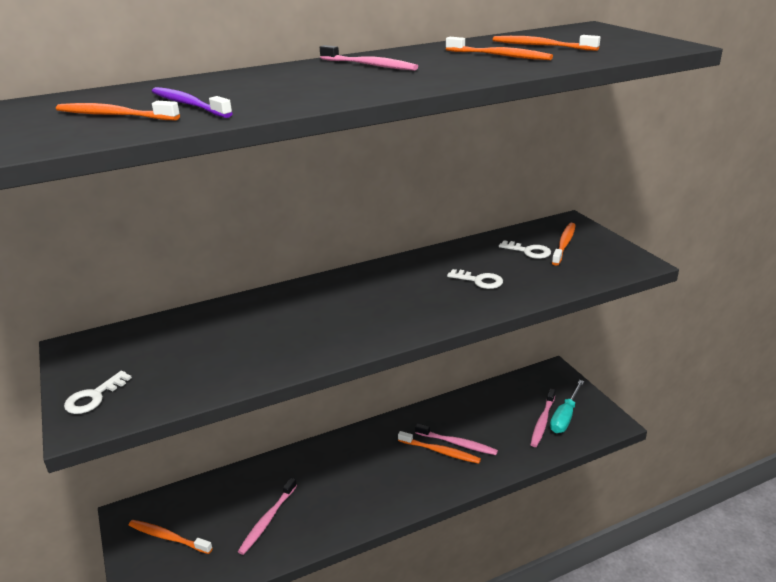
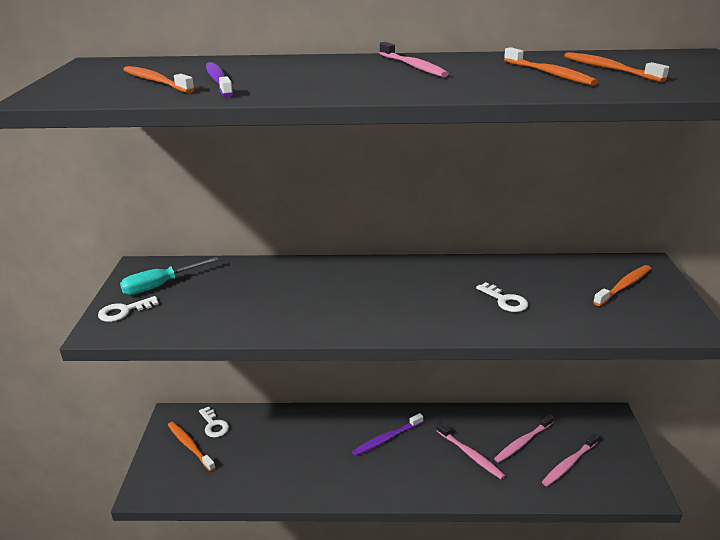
camera: 25 degrees right, 0 degrees up
pink toothbrush [238,478,297,555] -> pink toothbrush moved to [494,414,554,463]
orange toothbrush [398,431,481,464] -> none
white key [499,241,551,259] -> white key moved to [199,406,229,438]
turquoise screwdriver [550,380,584,433] -> turquoise screwdriver moved to [120,257,219,295]
none -> purple toothbrush [352,413,423,456]

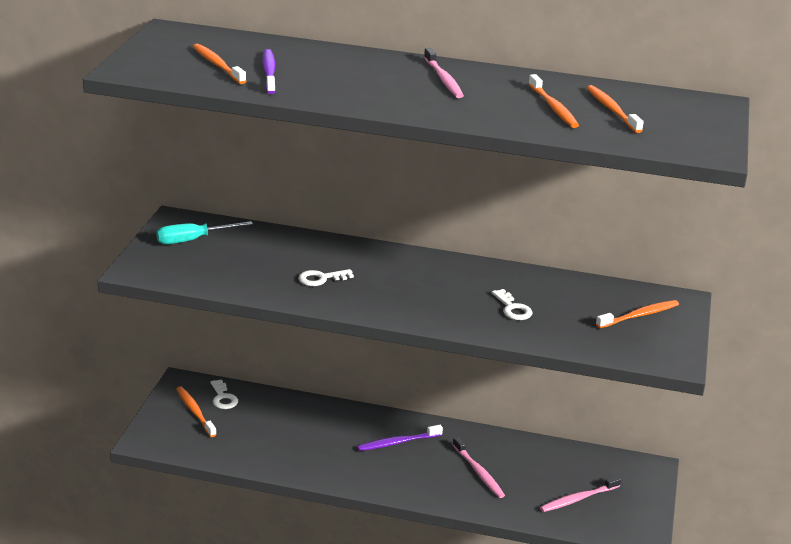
camera: 10 degrees right, 0 degrees up
white key [98,296,159,322] -> white key moved to [298,269,354,286]
pink toothbrush [494,414,554,463] -> none

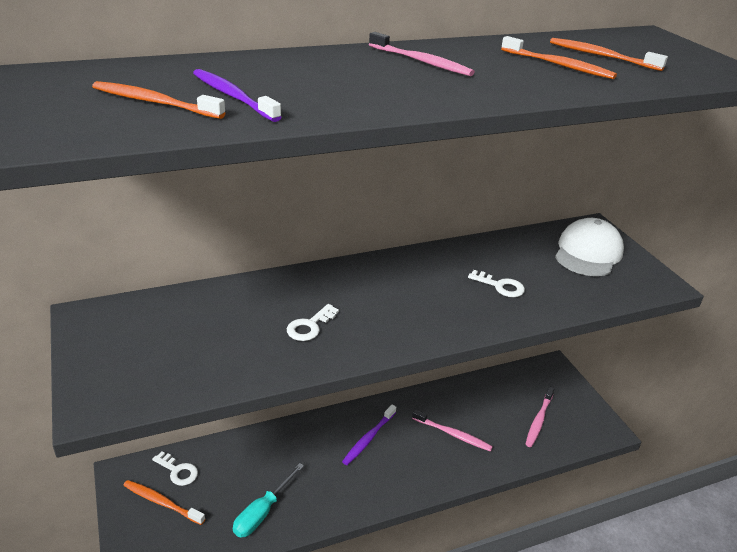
camera: 35 degrees left, 5 degrees up
turquoise screwdriver [156,221,253,244] -> turquoise screwdriver moved to [233,463,304,538]
orange toothbrush [596,300,679,328] -> white cap [555,218,624,276]

